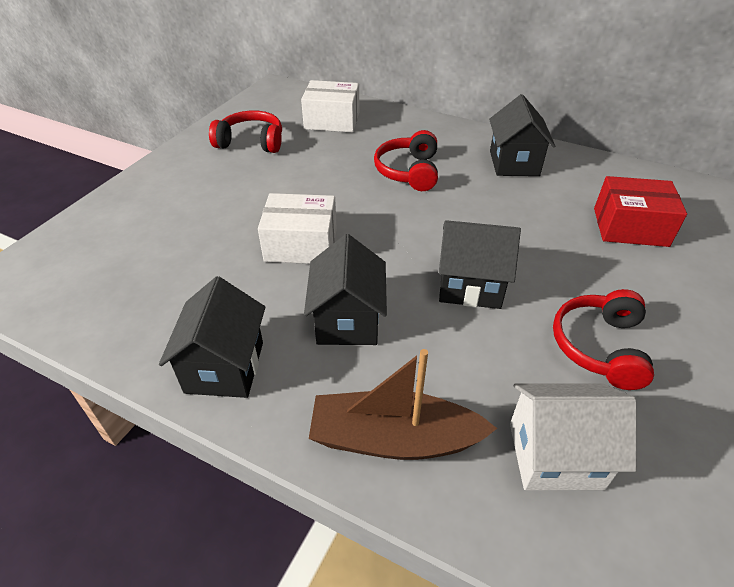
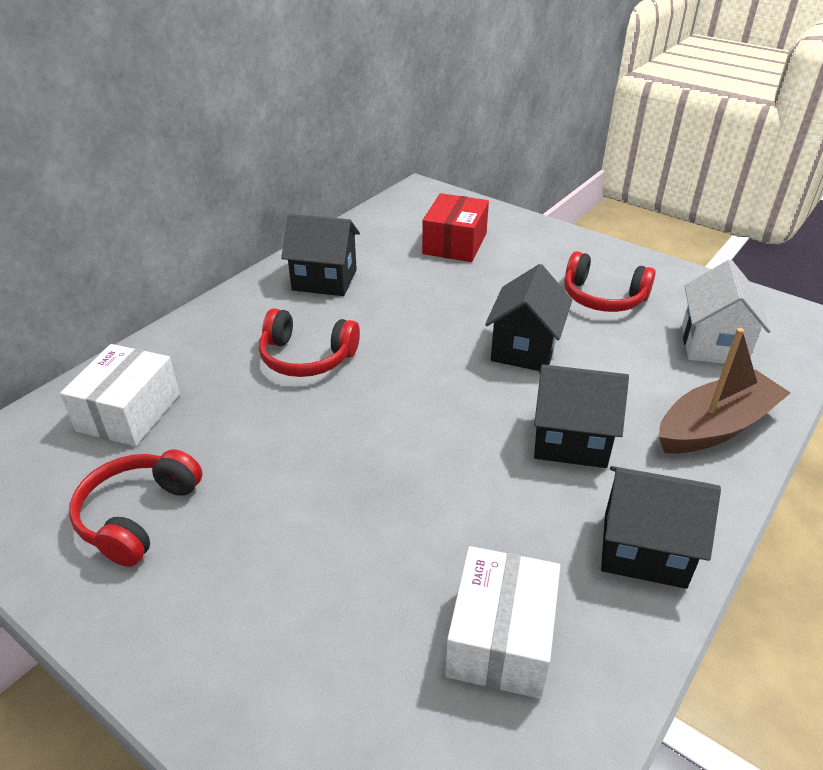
camera: 80 degrees left, 5 degrees down
white box [258,193,337,264] -> white box moved to [445,546,560,699]
brown boat [309,349,498,460] -> brown boat turned 135 degrees counterclockwise [659,328,790,454]

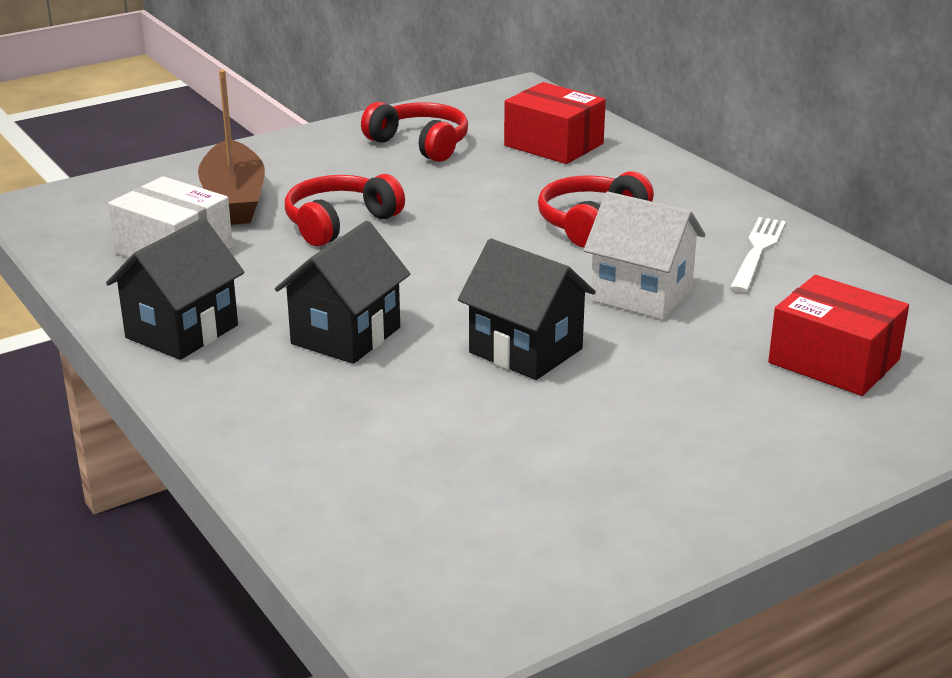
camera: 110 degrees right, 10 degrees down
white box [60,344,180,446] -> red box [504,82,606,164]
black house [281,214,360,296] -> white fork [730,217,786,293]
red headphones [564,251,656,312] -> red headphones moved to [285,174,405,246]
brown boat [659,328,790,454] -> brown boat moved to [198,70,265,225]
white house [682,260,771,364] -> white house moved to [584,192,705,320]

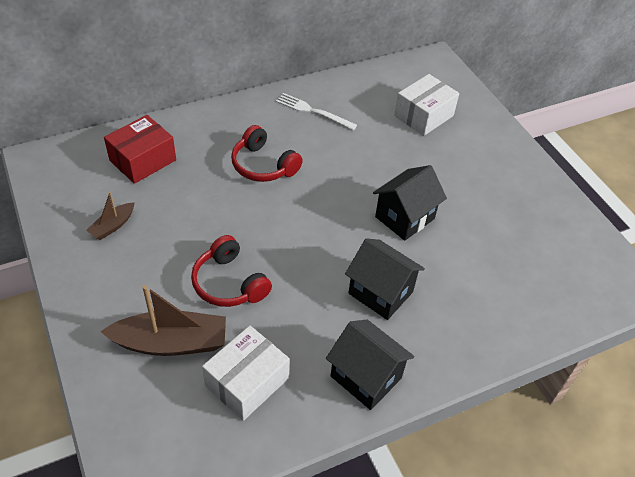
camera: 85 degrees left, 20 degrees up
red headphones [361,102,468,162] -> brown boat [86,192,135,240]
white house [584,192,705,320] -> none
red box [768,275,909,396] -> white box [394,74,459,136]

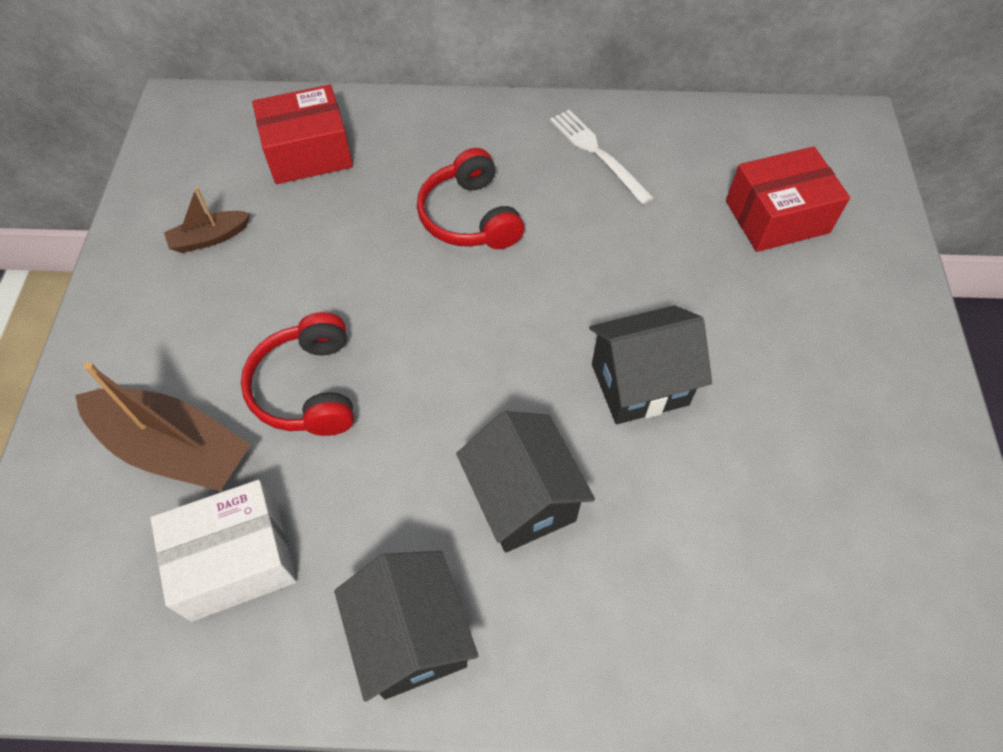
camera: 30 degrees right, 10 degrees up
white box [394,74,459,136] -> red box [726,146,850,252]

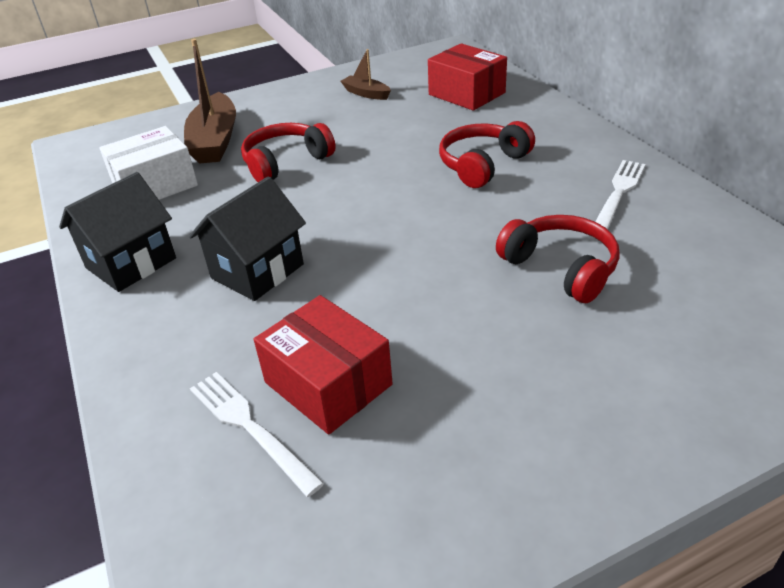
camera: 65 degrees right, 20 degrees down
white box [150,480,297,622] -> white box turned 75 degrees counterclockwise [99,126,198,200]
black house [589,305,712,424] -> none
red box [726,146,850,252] -> red box moved to [254,295,393,434]
none -> white fork [190,372,324,497]
none -> red headphones [496,215,620,303]

